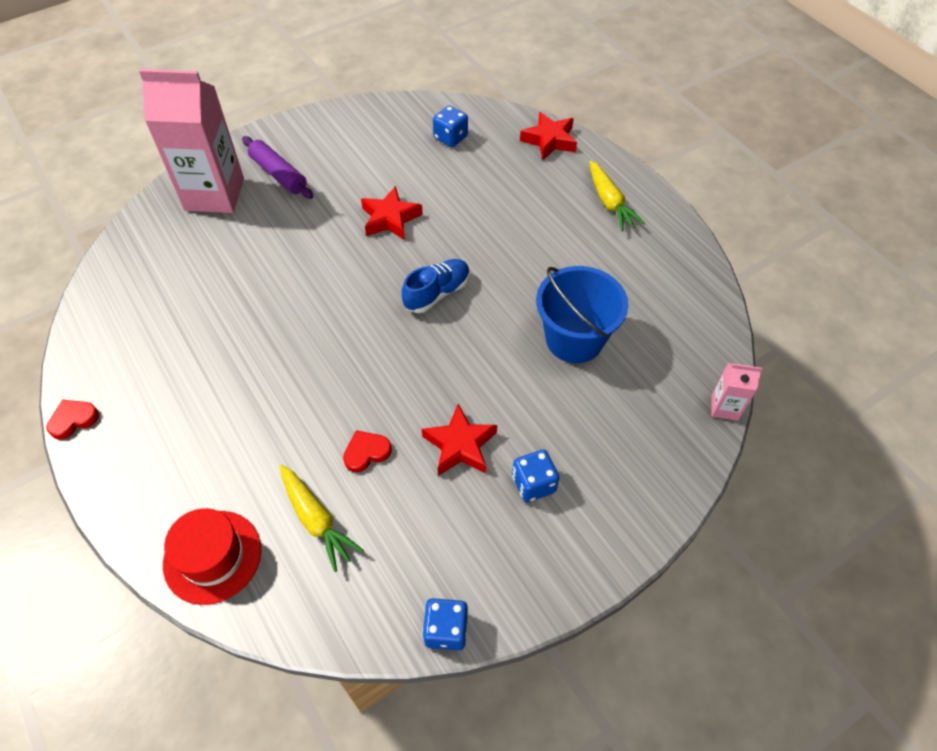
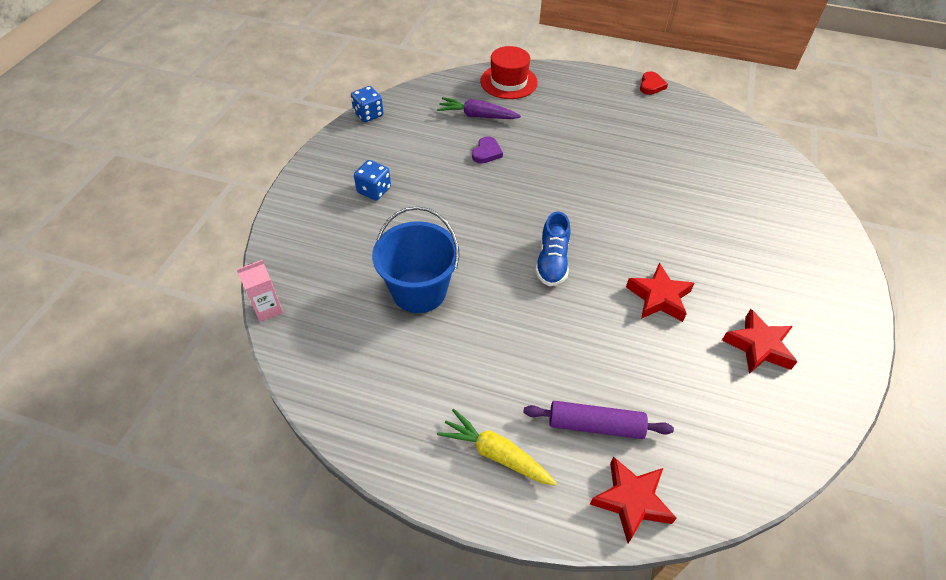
camera: 140 degrees right, 5 degrees down
pink carton [139,69,244,213] -> none
purple rolling pin [242,136,313,199] -> purple rolling pin moved to [523,401,674,439]
yellow carrot [280,464,364,572] -> purple carrot [437,97,521,119]
red heart [343,430,392,472] -> purple heart [472,136,503,164]
red star [422,404,497,476] -> red star moved to [722,309,797,374]
blue dice [433,106,468,147] -> none

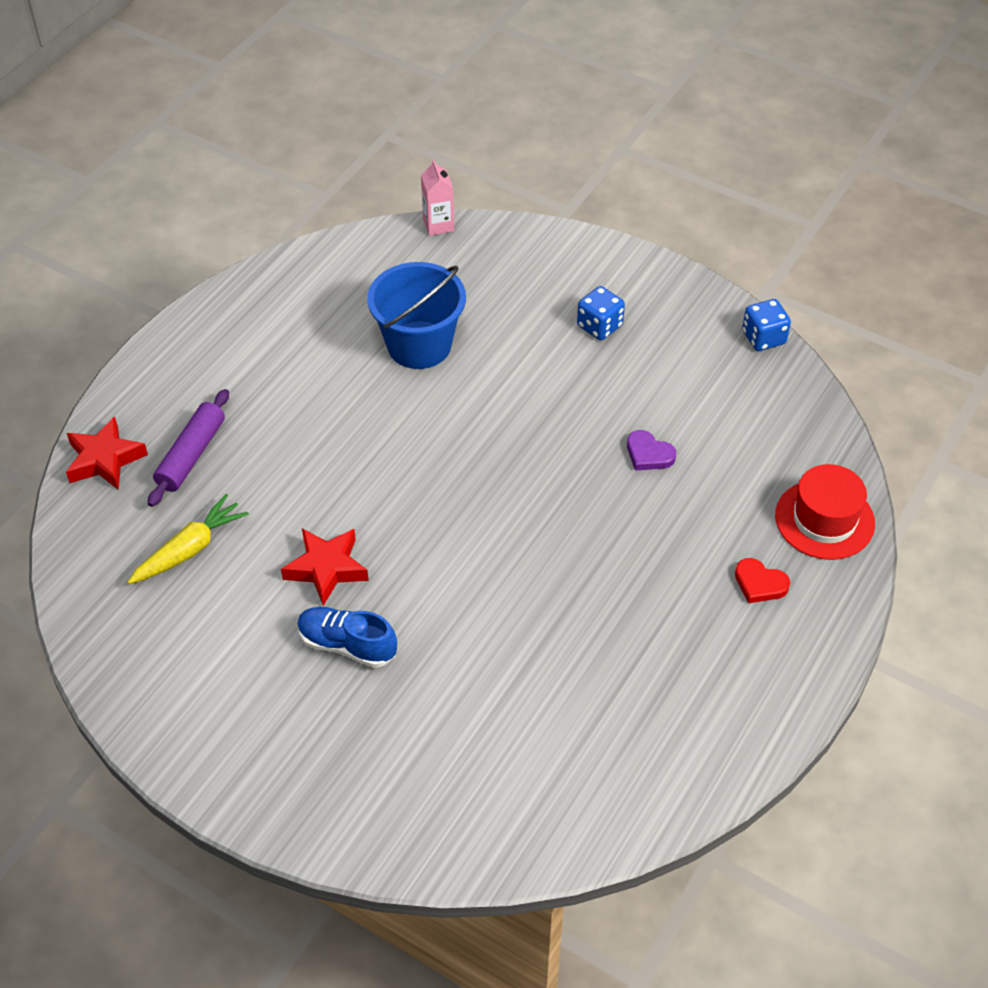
camera: 105 degrees right, 0 degrees up
purple carrot [437,97,521,119] -> none
yellow carrot [437,409,557,486] -> yellow carrot moved to [128,494,249,584]
blue shoe [535,211,571,286] -> blue shoe moved to [297,607,397,668]
red heart [640,71,668,95] -> red heart moved to [735,558,790,603]
red star [722,309,797,374] -> none

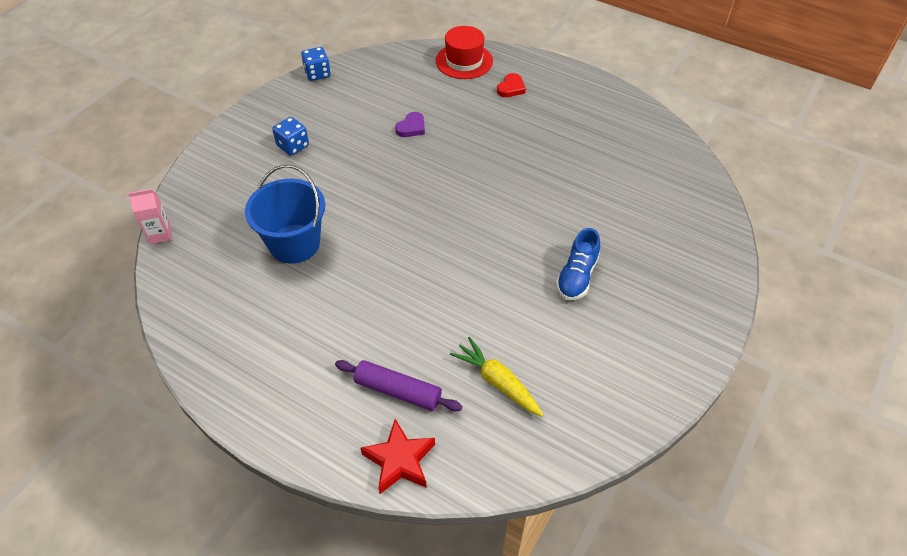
camera: 90 degrees left, 0 degrees up
red star [281,528,369,606] -> none

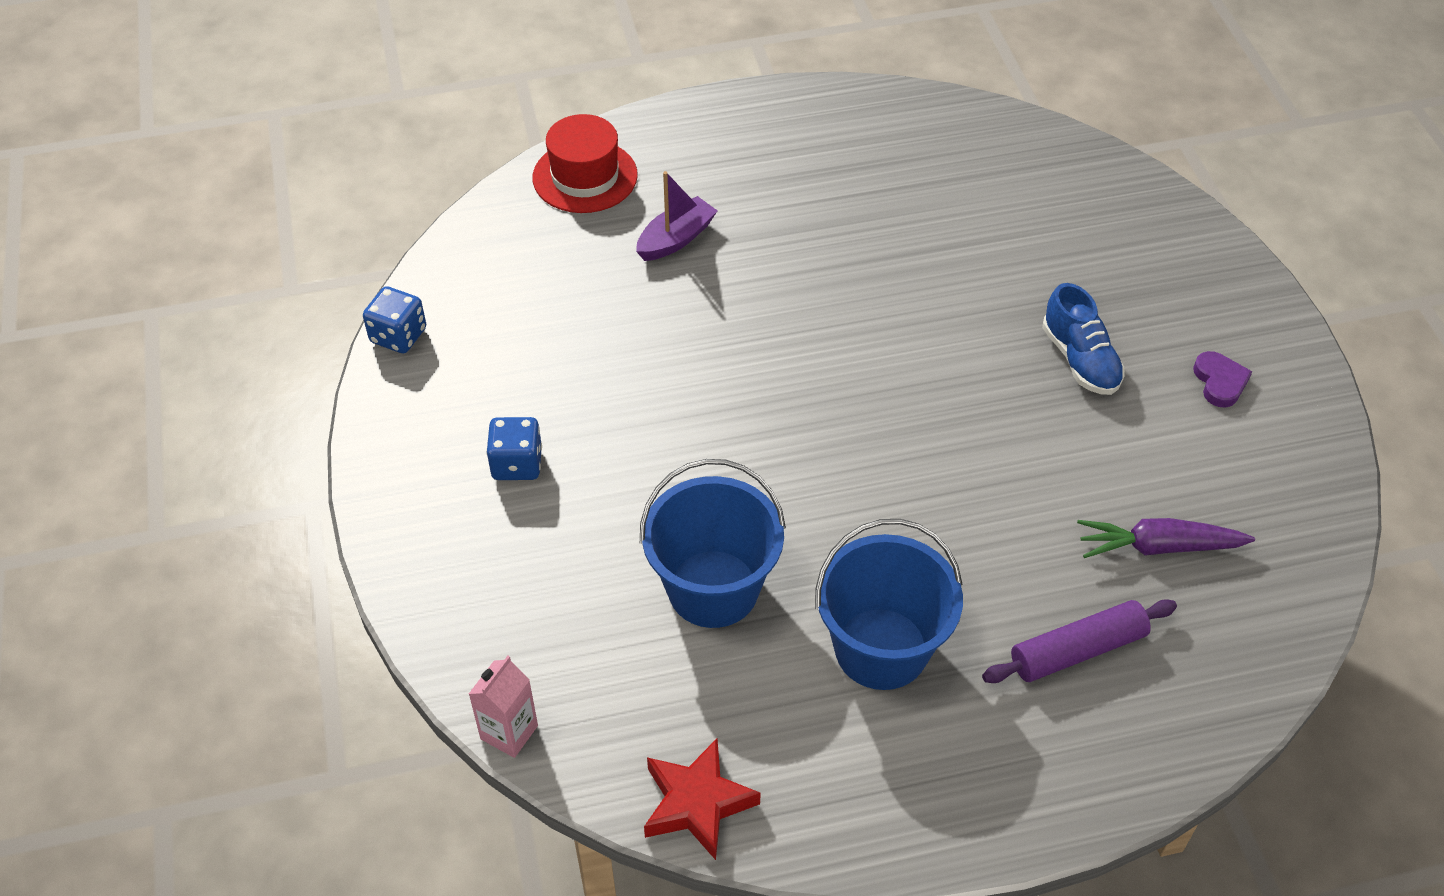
camera: 45 degrees left, 0 degrees up
red star [360,419,435,494] -> red star moved to [644,738,761,860]
purple heart [395,112,425,137] -> purple heart moved to [1193,351,1253,407]
yellow carrot [450,337,543,417] -> purple carrot [1077,518,1255,558]
red heart [497,73,526,97] -> none
none -> purple boat [636,171,718,261]
none -> blue bucket [815,519,963,690]

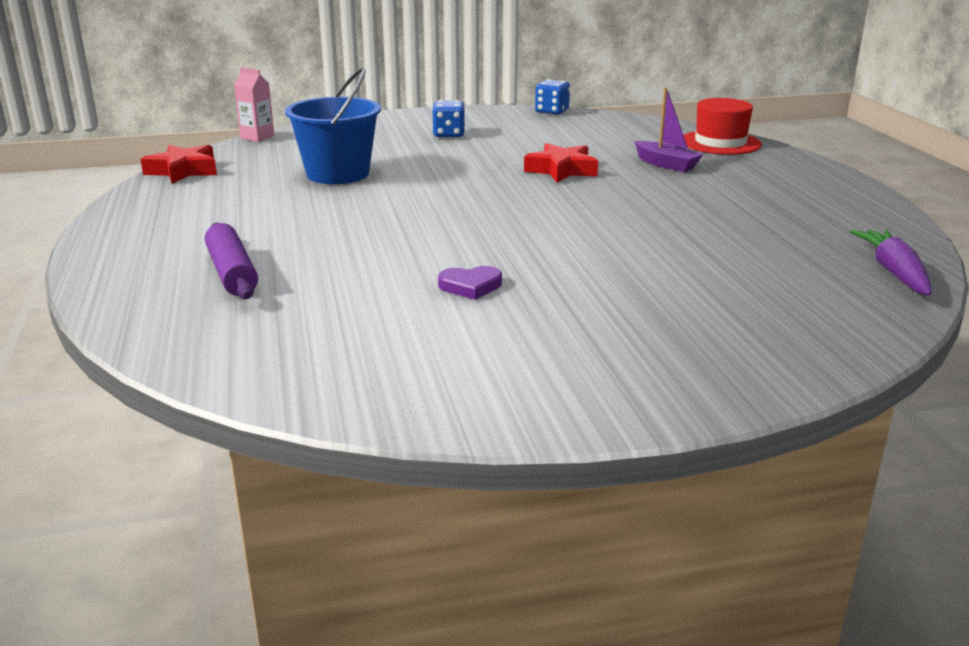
camera: 90 degrees right, 25 degrees down
blue bucket [815,519,963,690] -> none
blue shoe [1042,283,1125,395] -> none
purple carrot [1077,518,1255,558] -> purple carrot moved to [850,230,932,295]
purple heart [1193,351,1253,407] -> purple heart moved to [438,266,502,300]
none -> red star [524,143,598,183]

